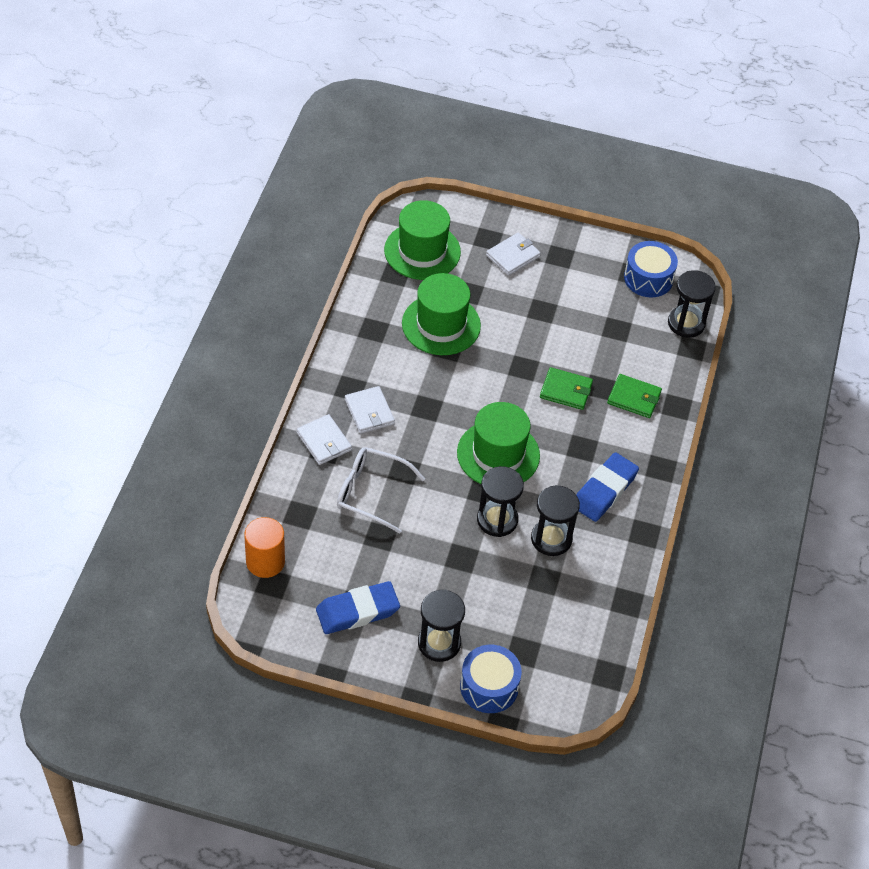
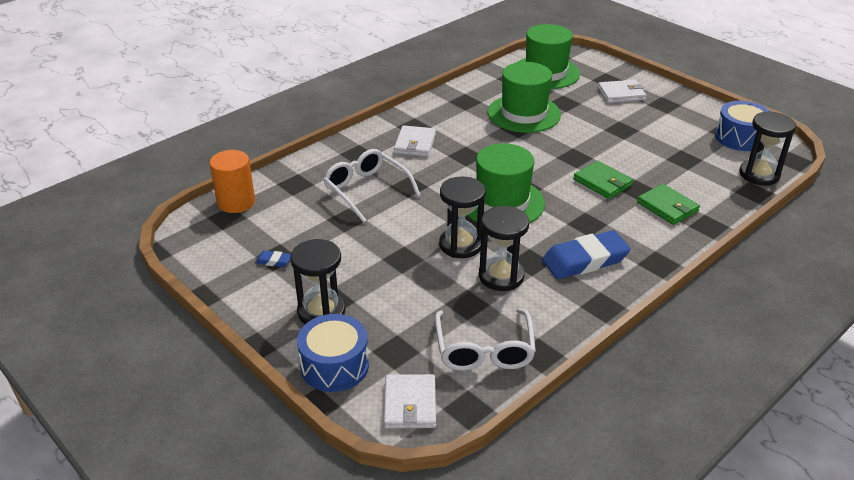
camera: 35 degrees right, 15 degrees down
white wallet [297,414,352,465] -> white wallet moved to [384,374,436,428]
blue eraser [316,581,400,634] -> blue eraser [255,250,291,267], size x0.43
none -> white glasses [435,308,536,371]

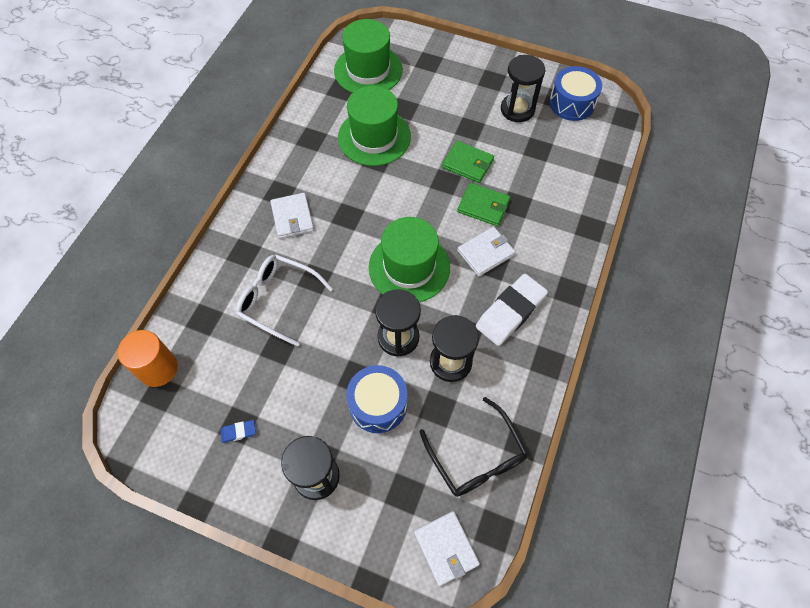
camera: 25 degrees left, 25 degrees up
blue drum [297,314,369,392] -> blue drum moved to [346,365,407,433]
white glasses [435,308,536,371] -> black glasses [420,397,528,497]
blue eraser [542,230,631,279] -> white eraser [476,274,548,346]
white wallet [598,80,646,103] -> white wallet moved to [457,227,515,276]
green wallet [637,184,700,225] -> green wallet moved to [442,141,494,183]
black hourglass [739,111,796,186] -> black hourglass moved to [501,55,545,122]

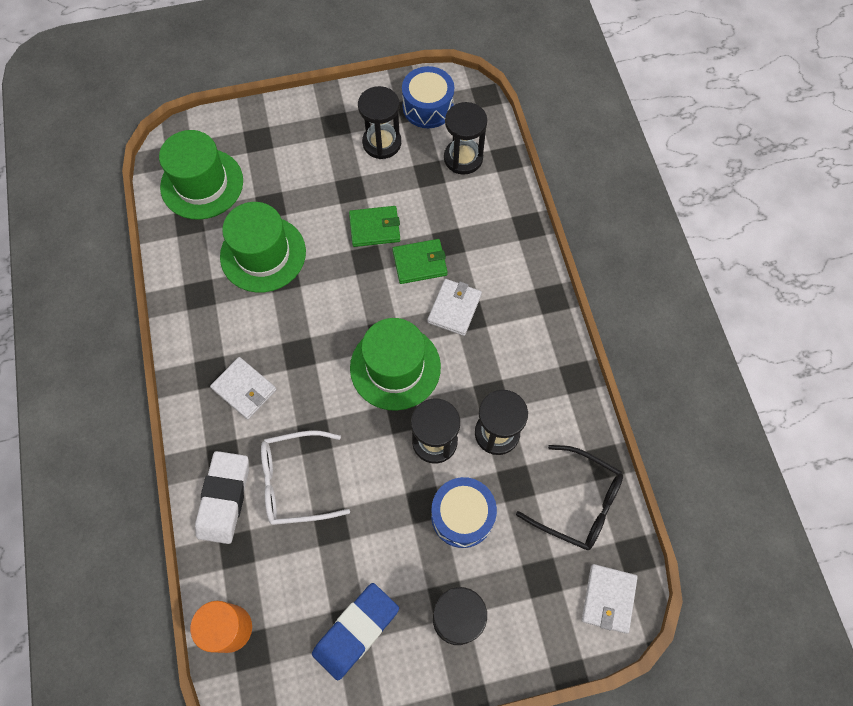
camera: 35 degrees left, 5 degrees up
blue eraser [220,420,256,443] -> blue eraser [312,583,399,680], size x2.32
white wallet [414,511,480,586] -> white wallet turned 75 degrees clockwise [582,564,638,634]
white eraser [476,274,548,346] -> white eraser moved to [195,451,249,544]
none -> black hourglass [444,102,487,175]

